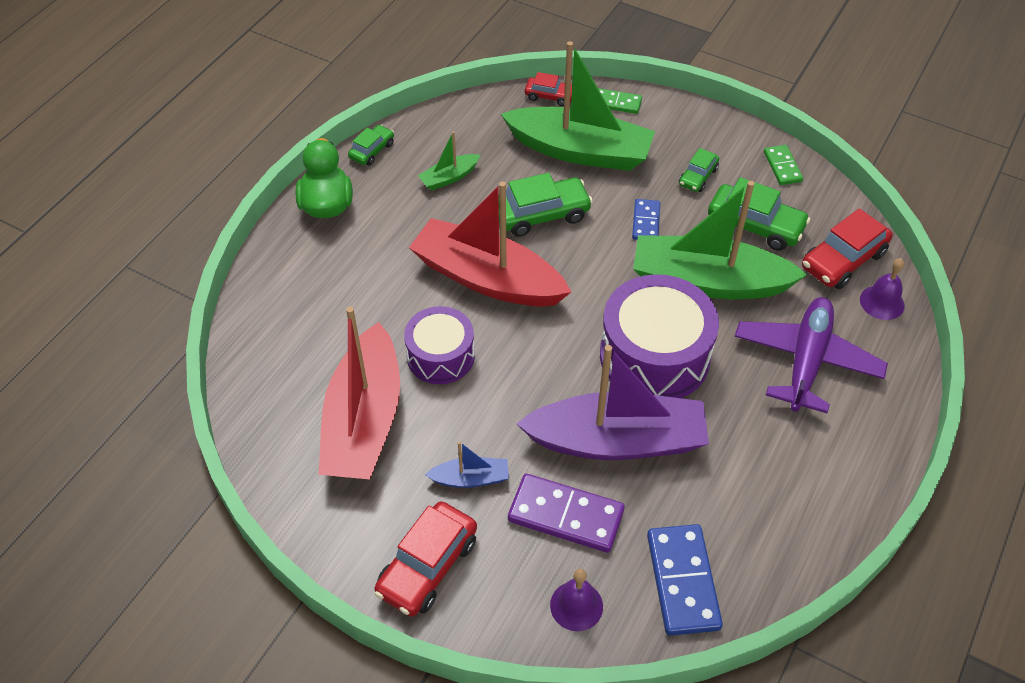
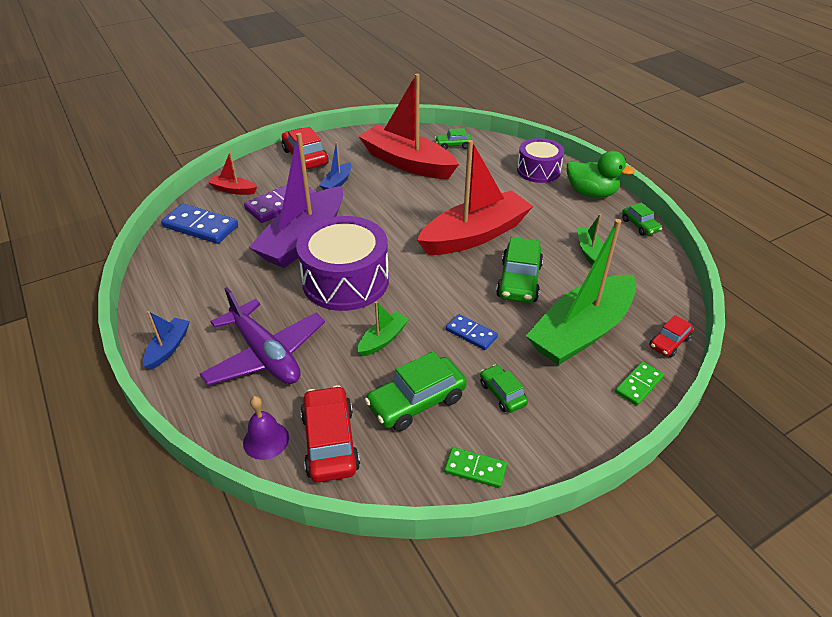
camera: 120 degrees right, 10 degrees down
purple drum [404,306,475,384] -> purple drum moved to [517,138,564,183]
purple bell [550,569,603,631] -> red boat [208,152,257,195]
green boat [633,181,807,299] -> green boat [358,301,409,356], size x0.44
none -> blue boat [143,311,190,370]
none -> green car [435,128,472,149]

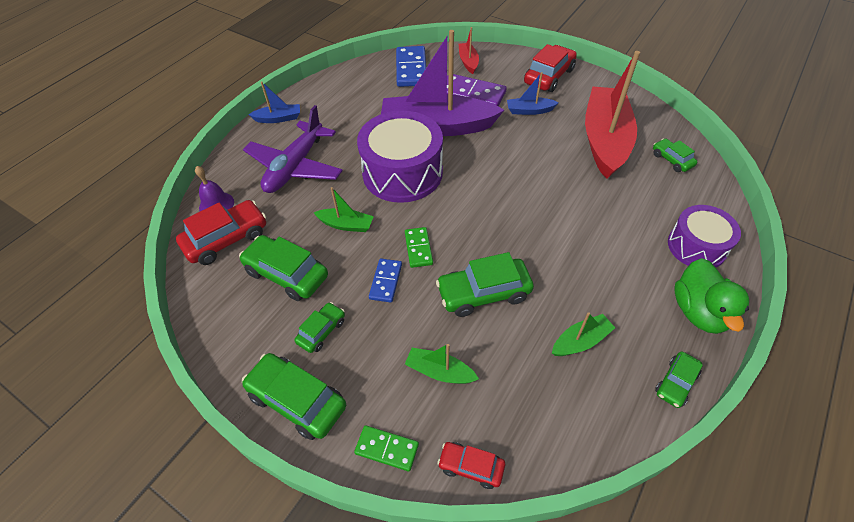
camera: 65 degrees right, 10 degrees up
red boat [417,140,533,255] -> none
green domino [444,447,507,488] -> green domino moved to [405,227,433,268]
green boat [526,219,636,365] -> green boat [405,344,479,384], size x0.44
none -> green car [242,353,346,440]

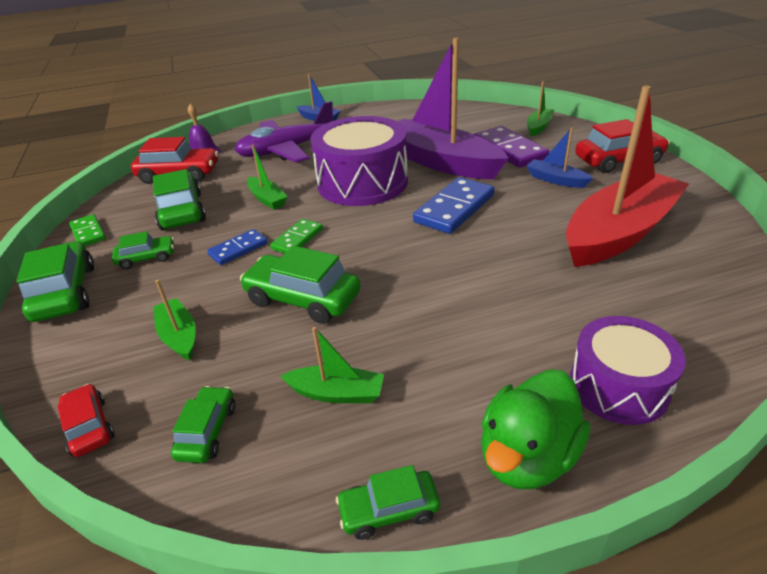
camera: 40 degrees right, 15 degrees down
green domino [354,425,419,471] -> green domino moved to [69,214,106,246]
blue domino [396,46,426,87] -> blue domino moved to [413,177,495,234]
red boat [459,27,479,74] -> green boat [527,81,554,137]
green car [653,138,697,172] -> green car moved to [171,386,236,463]

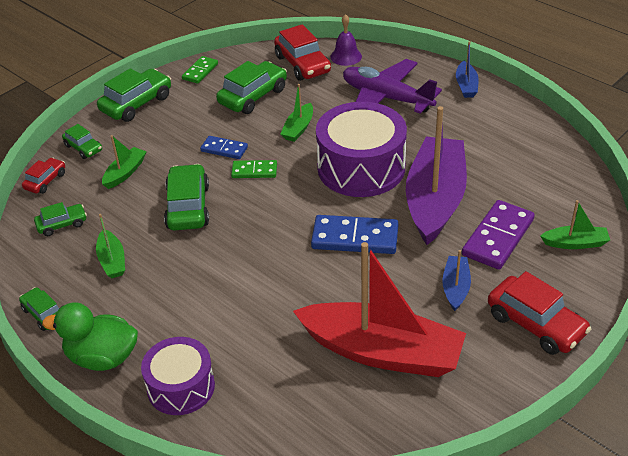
camera: 60 degrees right, 5 degrees up
green car [112,231,174,269] -> green car moved to [62,124,102,159]

